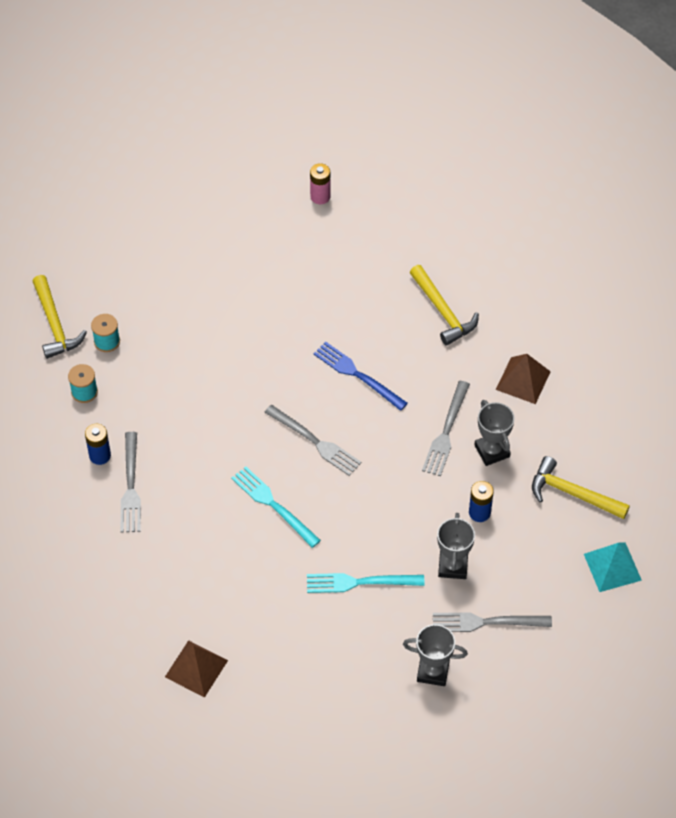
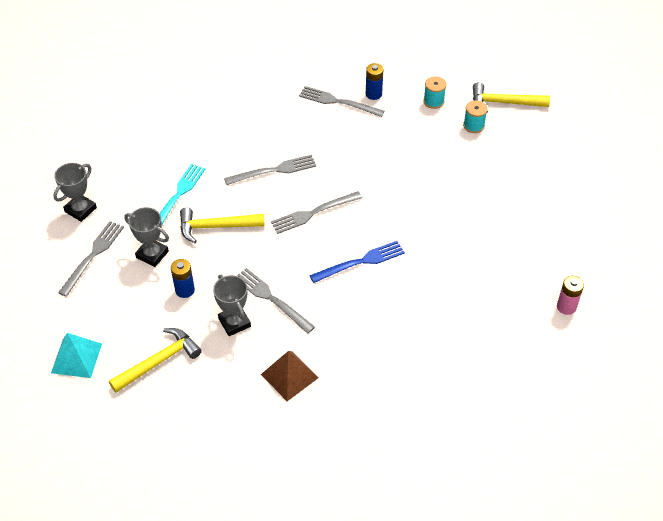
camera: 115 degrees right, 5 degrees down
brown pyramid [165,640,228,698] -> none
turquoise fork [231,466,321,548] -> grey fork [224,154,316,185]
yellow hammer [410,265,479,346] -> yellow hammer moved to [180,208,265,243]
grey trophy [475,400,515,466] -> grey trophy turned 60 degrees clockwise [213,274,251,336]

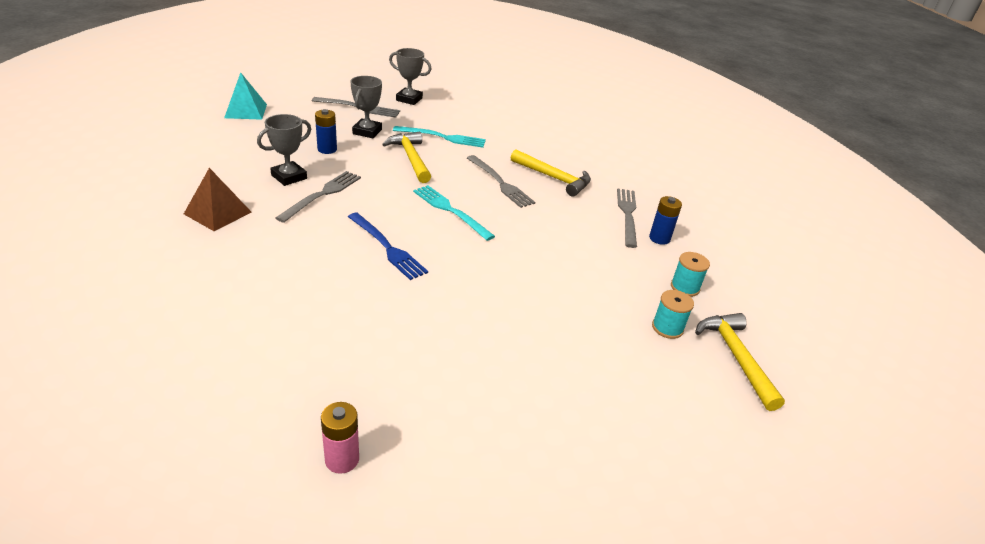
camera: 70 degrees right, 15 degrees down
yellow hammer [109,328,202,393] -> yellow hammer moved to [511,149,591,196]
grey fork [271,191,362,234] -> turquoise fork [413,185,495,241]

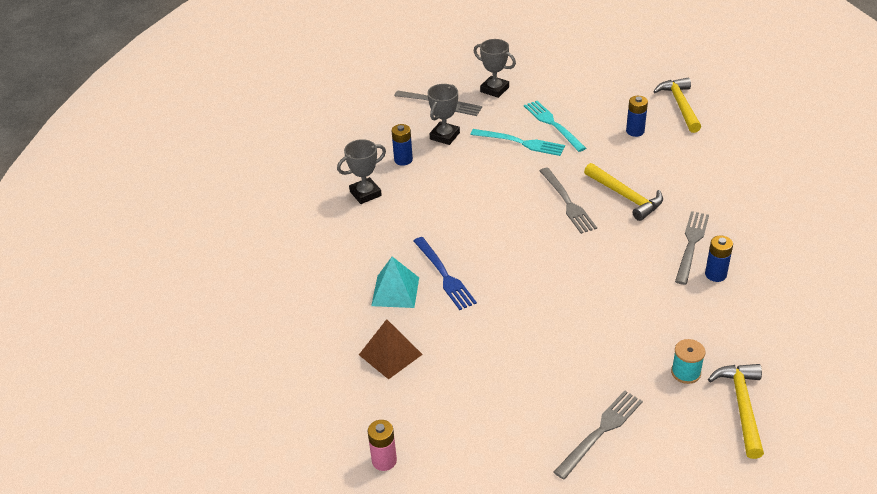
camera: 20 degrees right, 5 degrees up
brown pyramid [184,168,251,231] -> brown pyramid moved to [359,319,423,379]
turquoise pyramid [224,72,267,120] -> turquoise pyramid moved to [371,257,419,308]
grey fork [276,171,361,223] -> grey fork moved to [554,390,643,480]
yellow hammer [382,132,431,183] -> yellow hammer moved to [653,78,701,133]
turquoise fork [413,185,495,241] -> turquoise fork moved to [524,101,586,152]
turquoise spool [671,252,710,297] -> none
none -> blue battery [626,96,648,137]

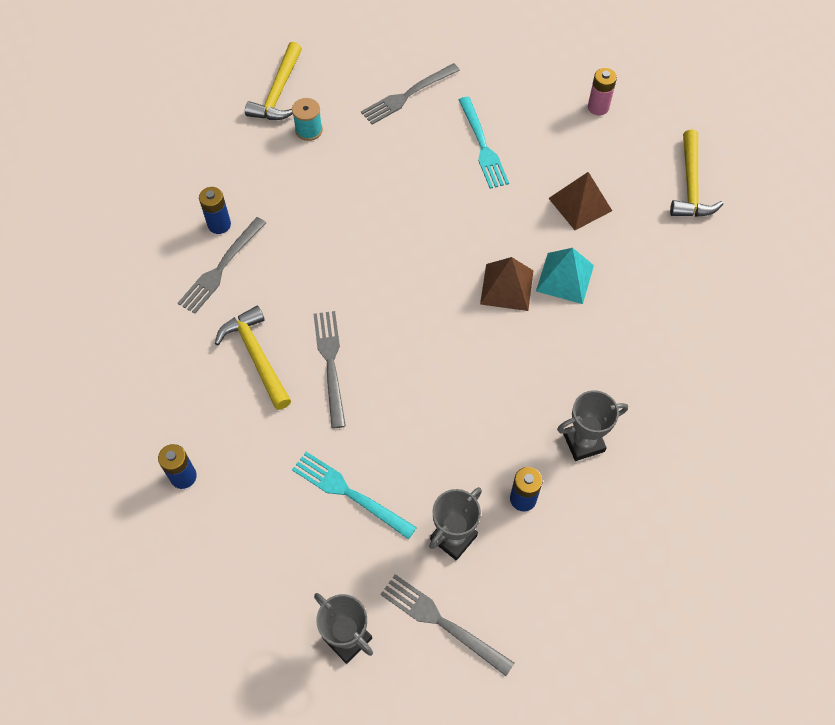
camera: 170 degrees left, 20 degrees up
blue fork [414,237,477,310] -> brown pyramid [480,257,534,311]
turquoise fork [524,101,586,152] -> turquoise fork moved to [459,97,509,189]
yellow hammer [653,78,701,133] -> yellow hammer moved to [670,129,723,217]

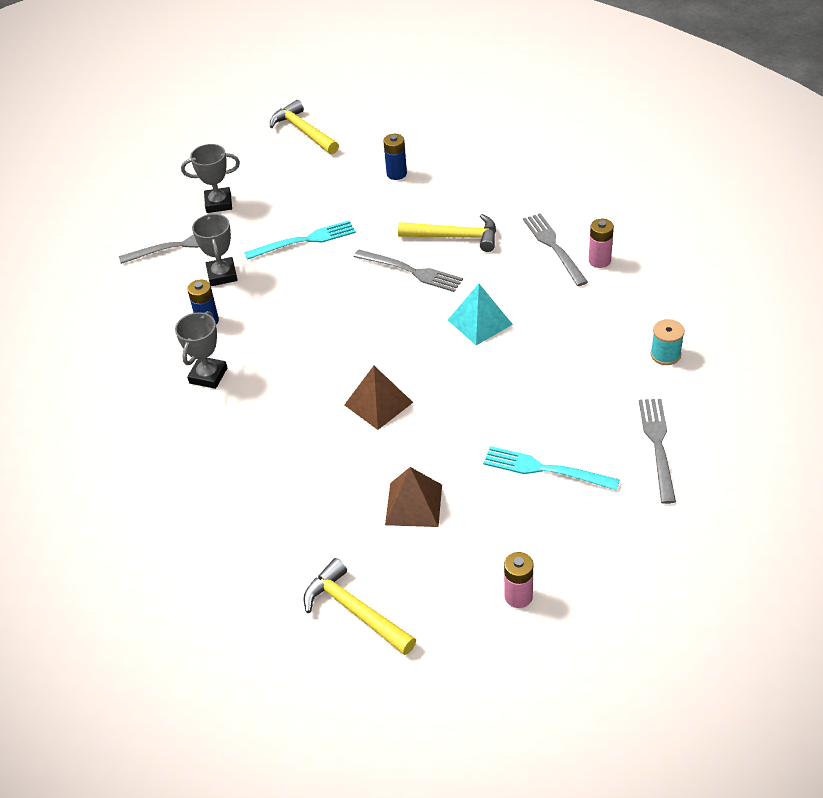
camera: 130 degrees right, 15 degrees down
blue battery [199,187,231,234] -> pink battery [589,219,614,268]
yellow hammer [245,42,302,120] -> yellow hammer moved to [270,100,339,154]
turquoise pyramid [536,248,594,304] -> turquoise pyramid moved to [448,284,513,345]

